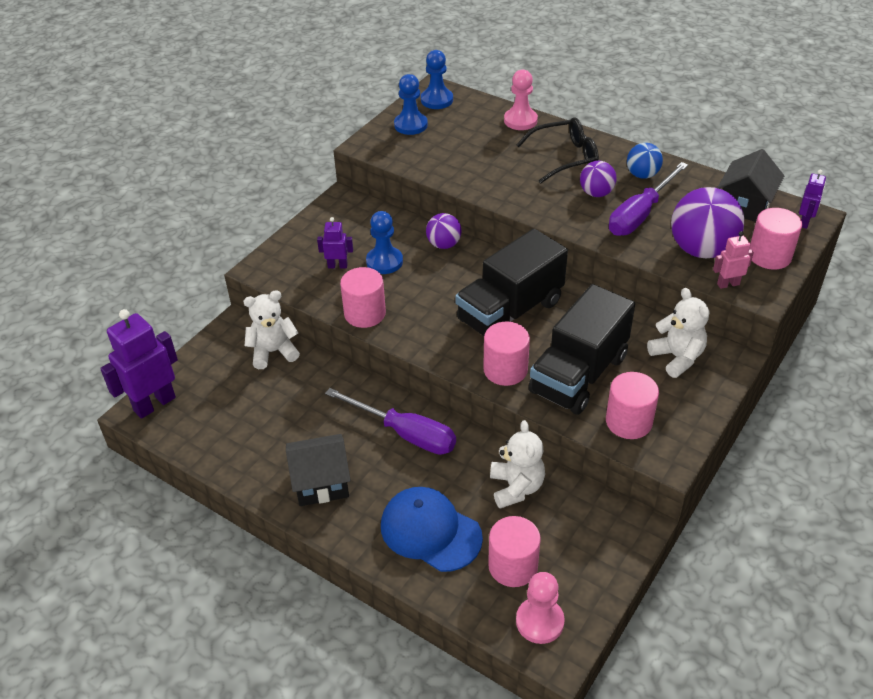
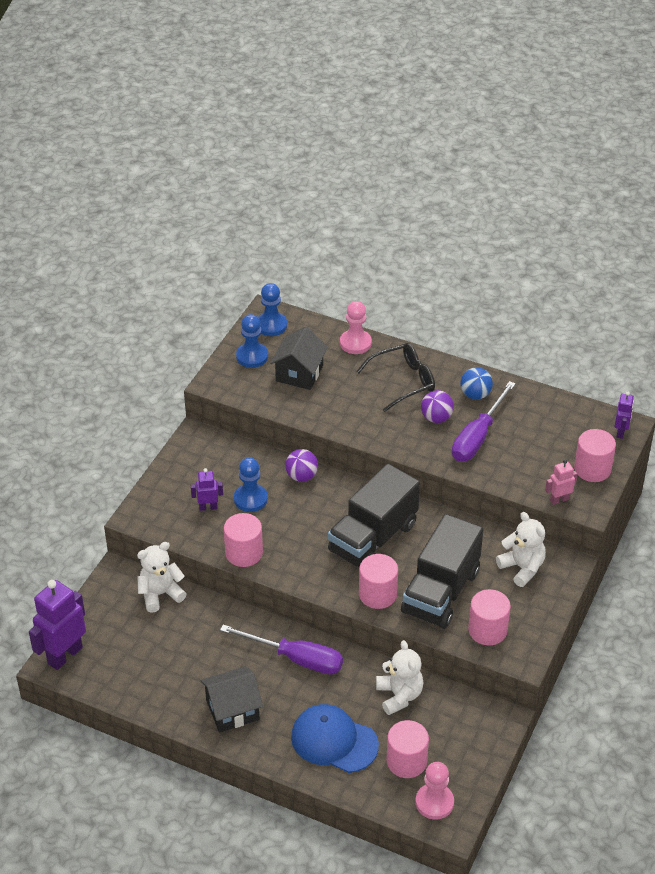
camera: 10 degrees left, 0 degrees up
purple ball [671,187,744,258] -> none
black house [717,149,784,222] -> black house moved to [270,326,328,390]

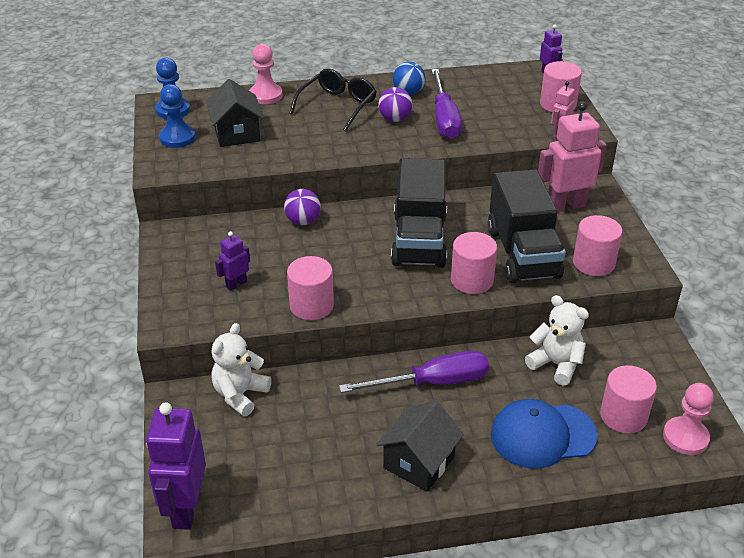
camera: 35 degrees left, 5 degrees down
blue pawn [234,457,268,512] -> none
white teddy bear [496,512,546,587] -> pink robot [538,101,607,212]

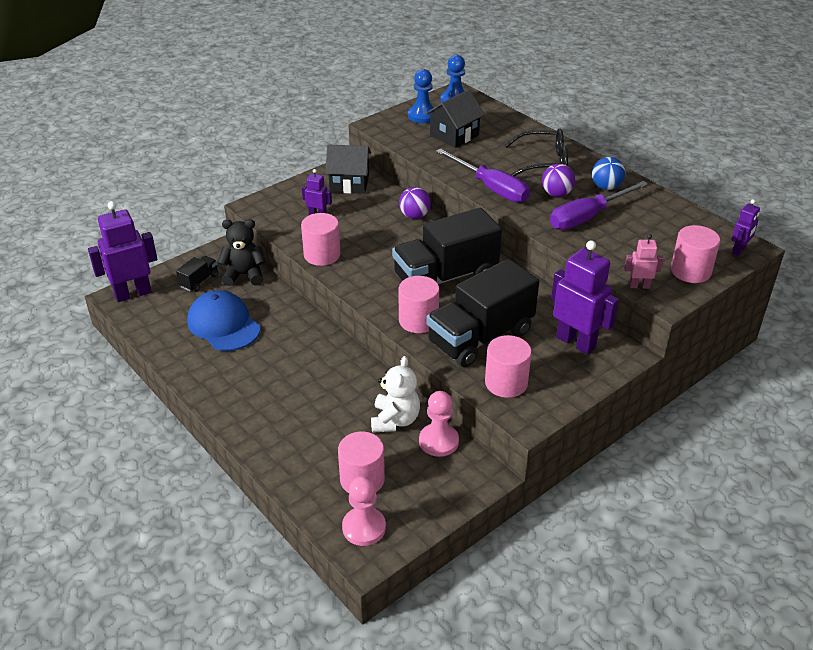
camera: 60 degrees right, 0 degrees up
white teddy bear [211,323,271,416] -> black teddy bear [218,219,266,286]
pink pawn [249,44,283,104] -> pink pawn moved to [419,391,459,457]
purple screwdriver [339,351,489,393] -> purple screwdriver moved to [436,148,530,203]
black house [376,401,464,492] -> black house moved to [325,145,371,194]
blue cap [491,399,598,469] -> blue cap moved to [187,290,261,351]
pink robot [538,101,607,212] -> purple robot [551,240,619,355]
none -> black truck [176,256,218,292]

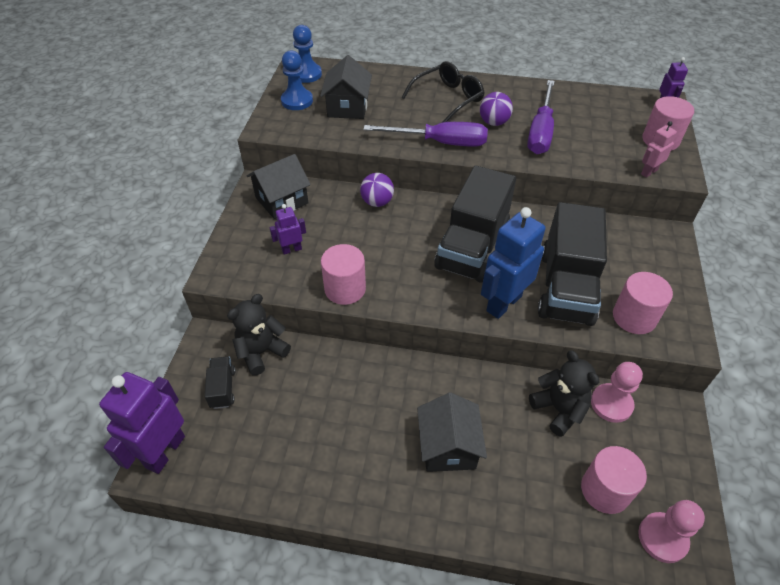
camera: 40 degrees left, 10 degrees up
blue cap [187,290,261,351] -> none
white teddy bear [371,356,420,433] -> black teddy bear [529,350,600,437]
pink cylinder [399,276,439,333] -> blue robot [481,207,545,319]
purple robot [551,240,619,355] -> none
blue ball [592,157,625,190] -> none
none -> black house [417,393,487,472]

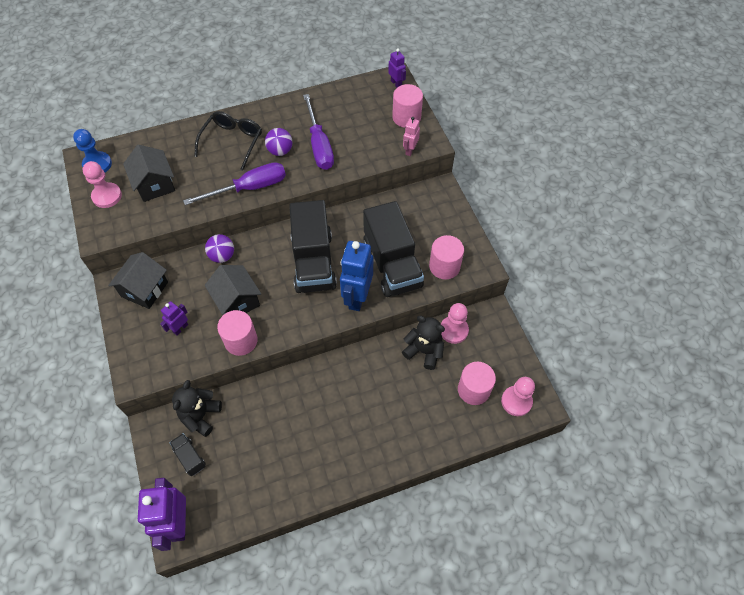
camera: 30 degrees left, 10 degrees up
blue pawn [281,50,313,110] -> pink pawn [82,161,122,208]
black house [417,393,487,472] -> black house moved to [205,265,261,315]

